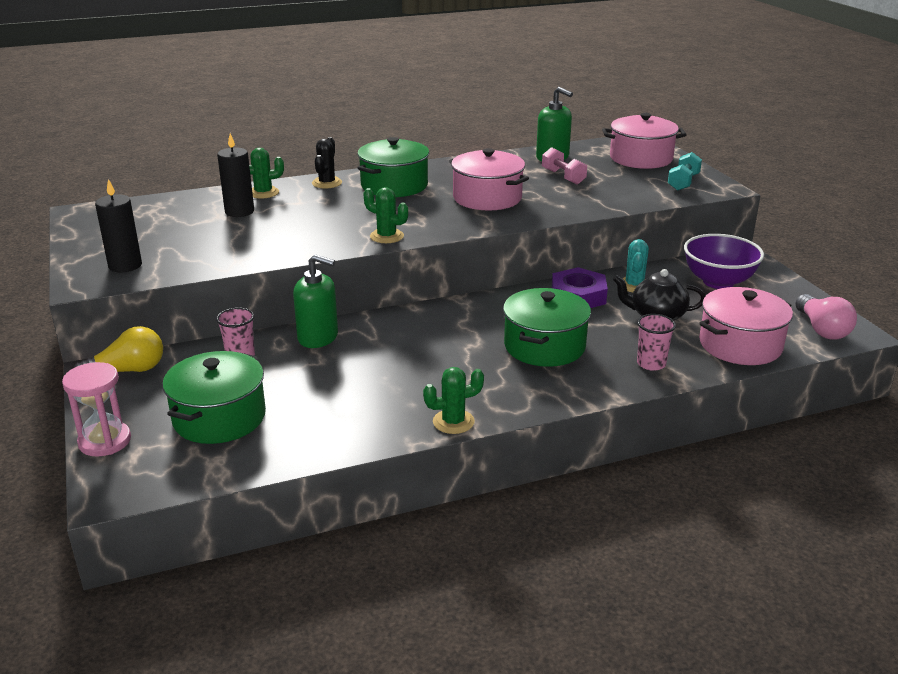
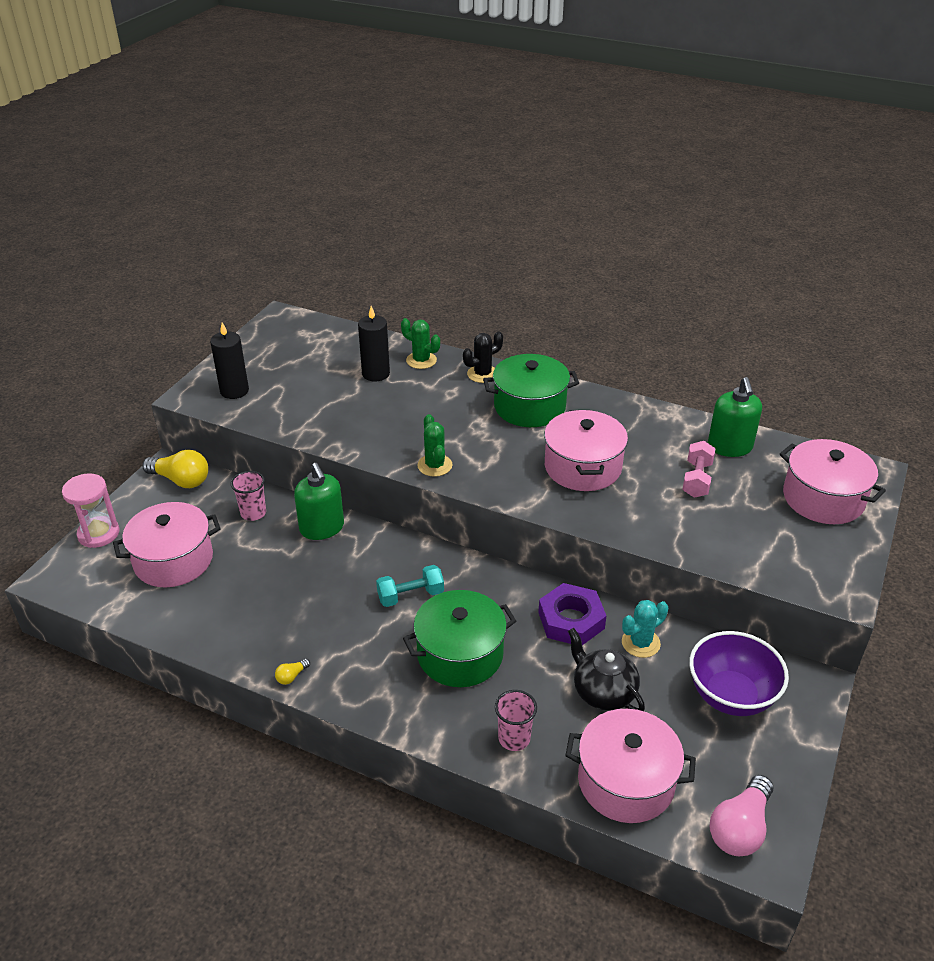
camera: 45 degrees right, 10 degrees up
green pot [162,351,266,444] -> pink pot [113,502,221,587]
green cactus [423,367,484,434] -> yellow light bulb [275,659,310,685]
turquoise dumbbell [668,152,702,191] -> turquoise dumbbell moved to [376,565,444,607]

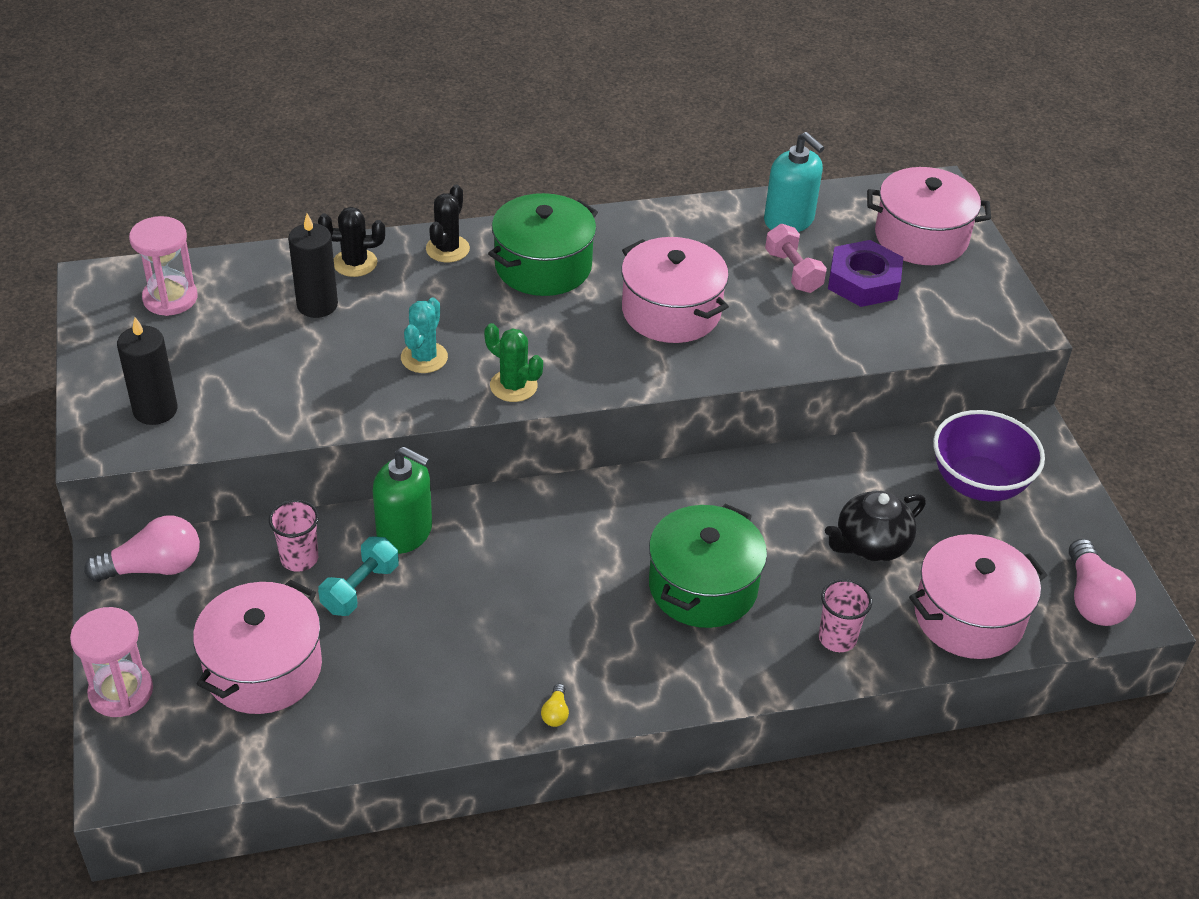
camera: 40 degrees left, 5 degrees up
yellow light bulb [142,449,208,488] -> pink light bulb [84,516,200,582]
turquoise dumbbell [376,565,444,607] -> turquoise dumbbell moved to [318,537,399,616]
green cactus [401,318,440,369] -> black cactus [318,207,385,277]
purple nut [538,583,606,645] -> purple nut moved to [828,240,903,307]
black teapot [568,628,645,711] -> black teapot turned 45 degrees counterclockwise [825,491,926,562]
turquoise cactus [622,600,668,658] -> turquoise cactus moved to [401,298,448,373]
green soap dispenser [708,377,762,457] -> turquoise soap dispenser [764,132,825,232]
none -> pink hourglass [129,216,197,316]

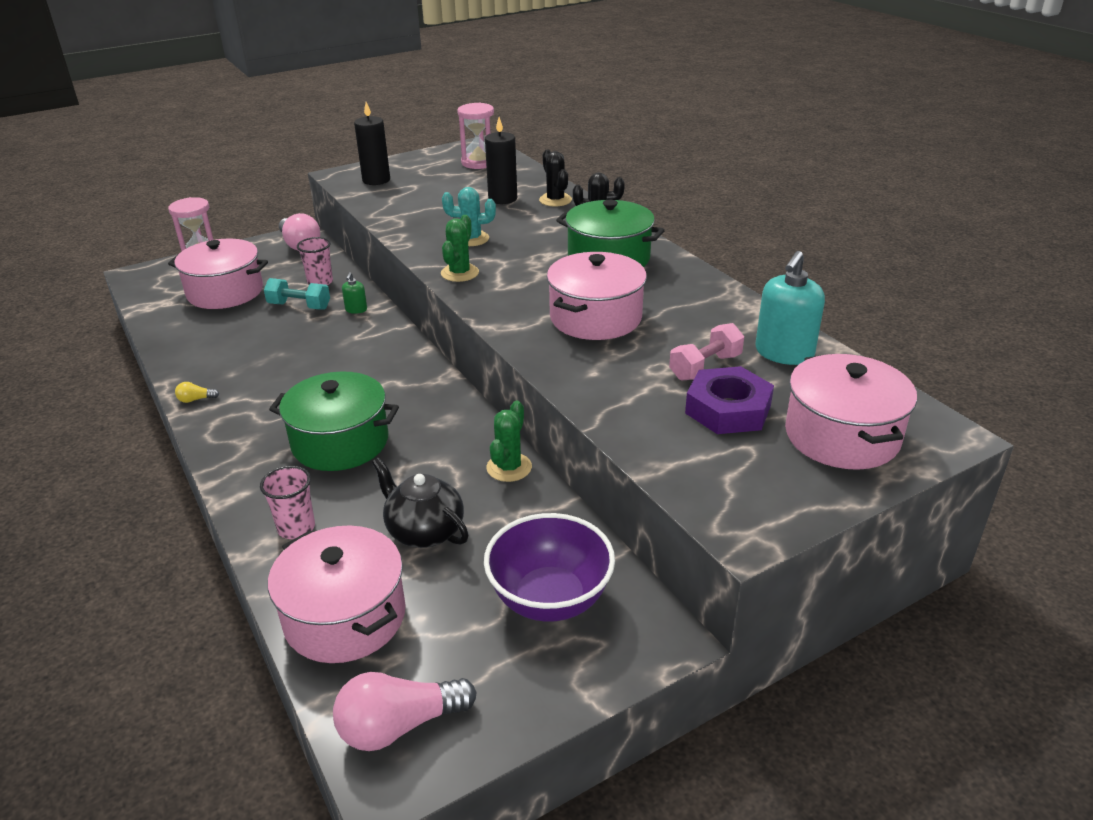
camera: 75 degrees right, 10 degrees down
green soap dispenser [373,446,432,554] -> green soap dispenser [342,272,367,314], size x0.48
none -> green cactus [486,401,532,482]

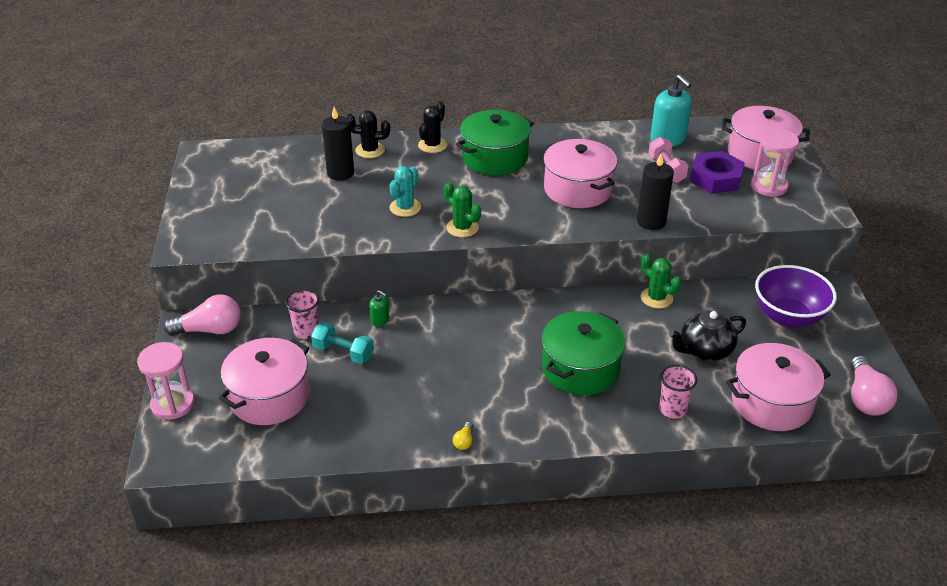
camera: 65 degrees left, 5 degrees up
turquoise dumbbell [264,278,330,310] -> turquoise dumbbell turned 75 degrees clockwise [311,322,374,364]
black candle [354,102,390,185] -> black candle moved to [637,154,674,230]
pink hourglass [457,103,494,169] -> pink hourglass moved to [751,129,799,197]

